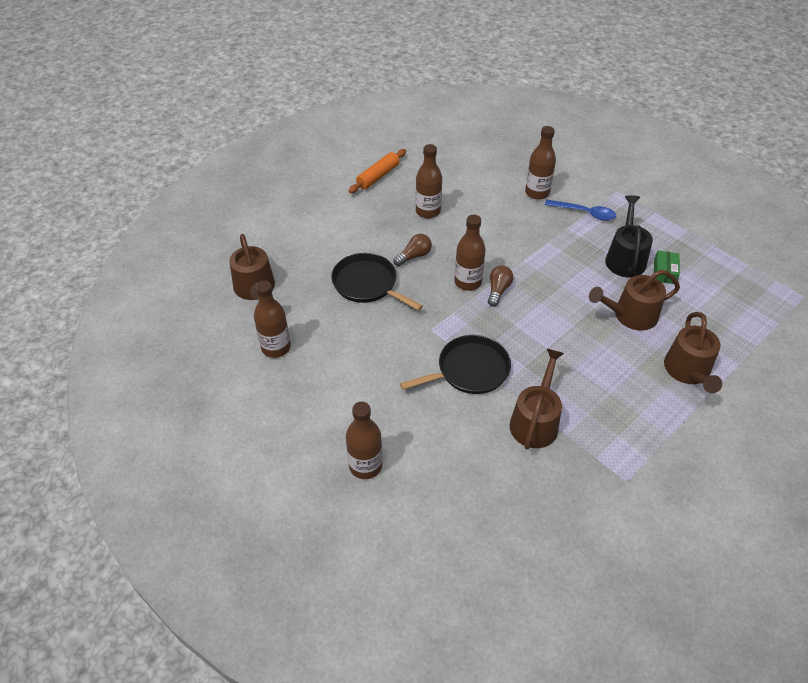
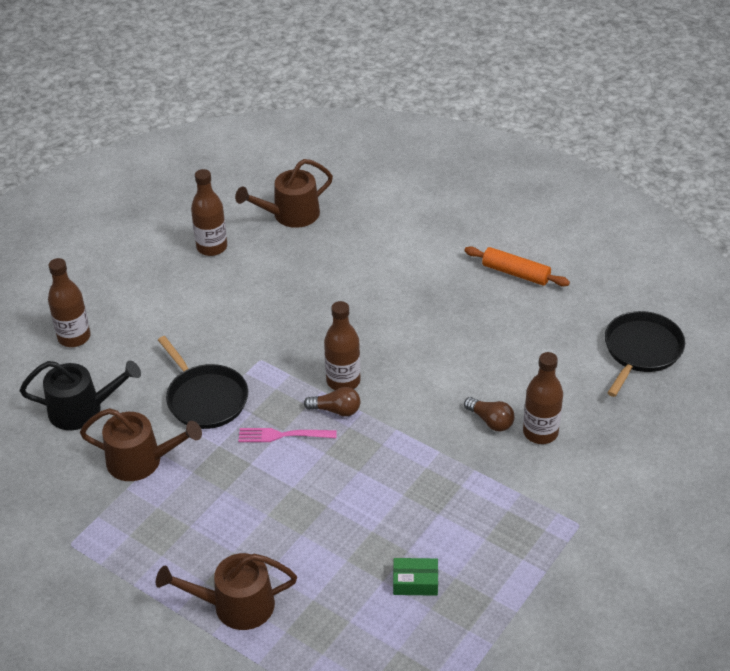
camera: 80 degrees right, 5 degrees down
black pan [331,253,423,311] -> black pan moved to [605,311,685,397]
brown light bulb [393,234,432,266] -> brown light bulb moved to [464,397,514,431]
brown bottle [415,144,442,218] -> none
blue spoon [545,200,616,221] -> none
brown watering can [589,270,680,331] -> none
black watering can [605,195,653,278] -> black watering can moved to [20,361,141,430]
none -> pink fork [238,428,337,442]

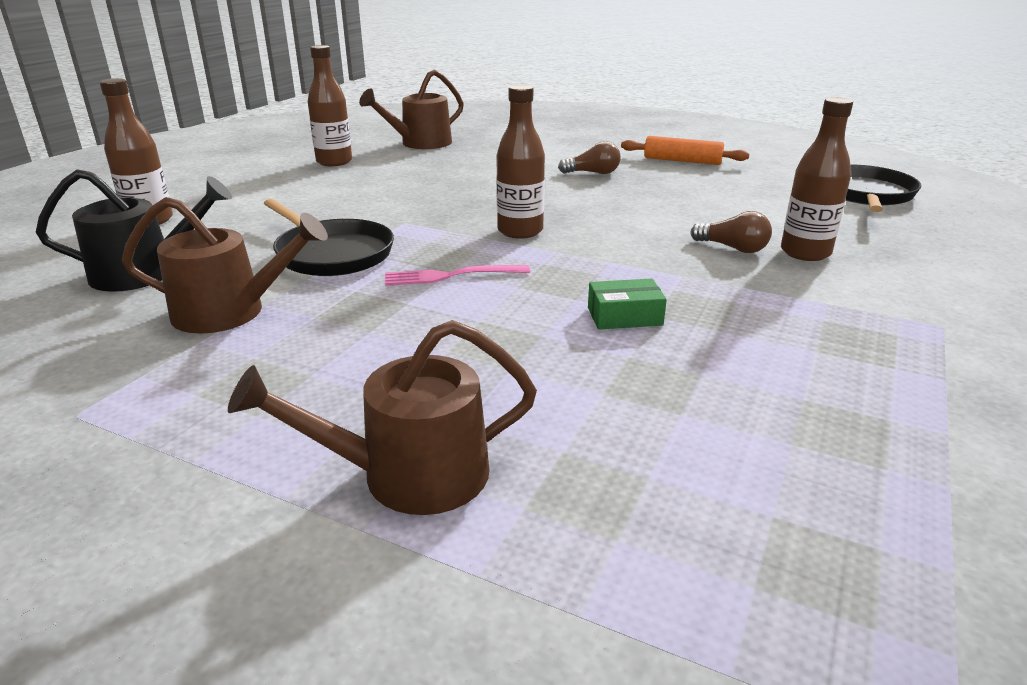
camera: 10 degrees left, 15 degrees down
brown light bulb [304,387,360,417] -> brown light bulb moved to [558,141,621,174]
green box [393,558,438,596] -> green box moved to [588,278,667,330]

